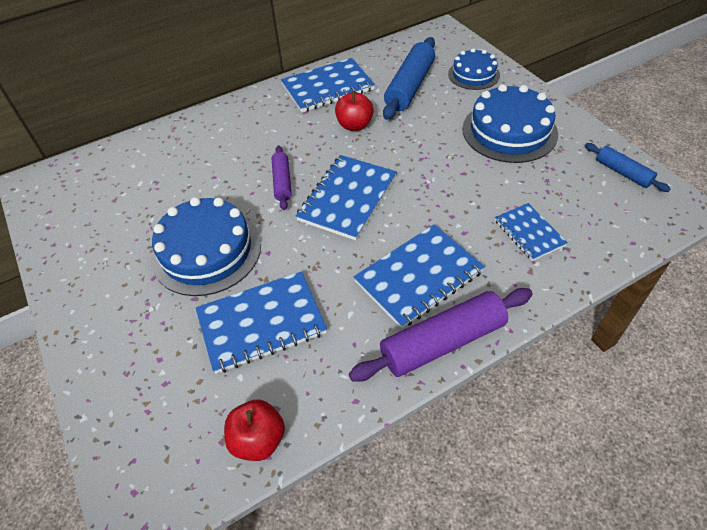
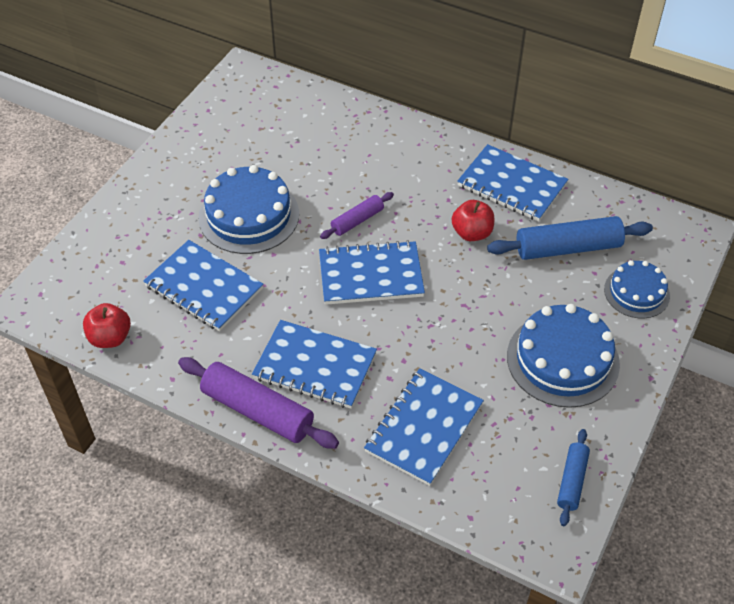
camera: 55 degrees right, 0 degrees up
blue notebook [495,203,568,261] -> blue notebook [364,368,484,486], size x1.67

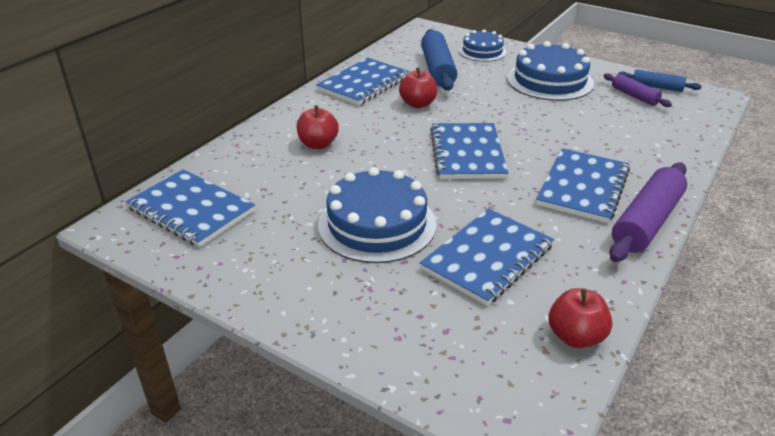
camera: 85 degrees left, 15 degrees down
purple rolling pin [320,192,394,239] -> purple rolling pin moved to [603,73,672,107]
blue notebook [364,368,484,486] -> blue notebook moved to [126,169,255,247]
none -> red apple [297,105,339,149]

